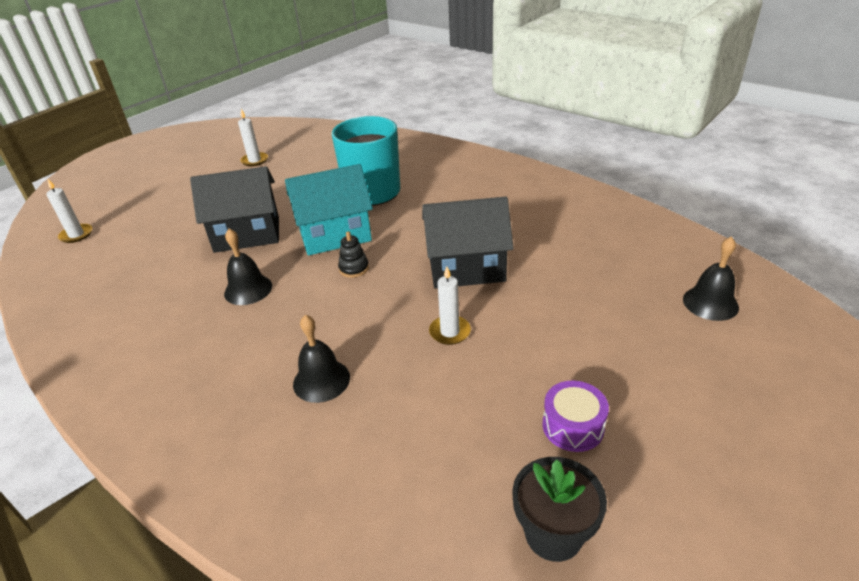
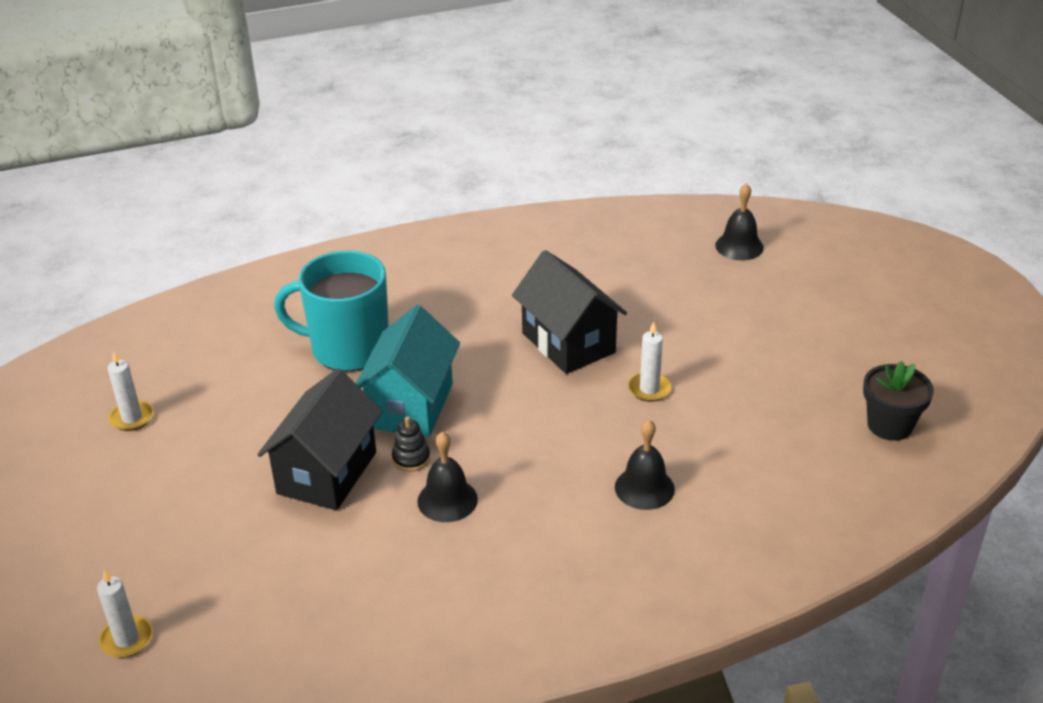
camera: 60 degrees left, 0 degrees up
black stacking toy [338,231,369,278] -> black stacking toy moved to [392,416,430,472]
black house [422,197,514,289] -> black house turned 60 degrees counterclockwise [512,250,627,374]
purple drum [542,381,609,452] -> none

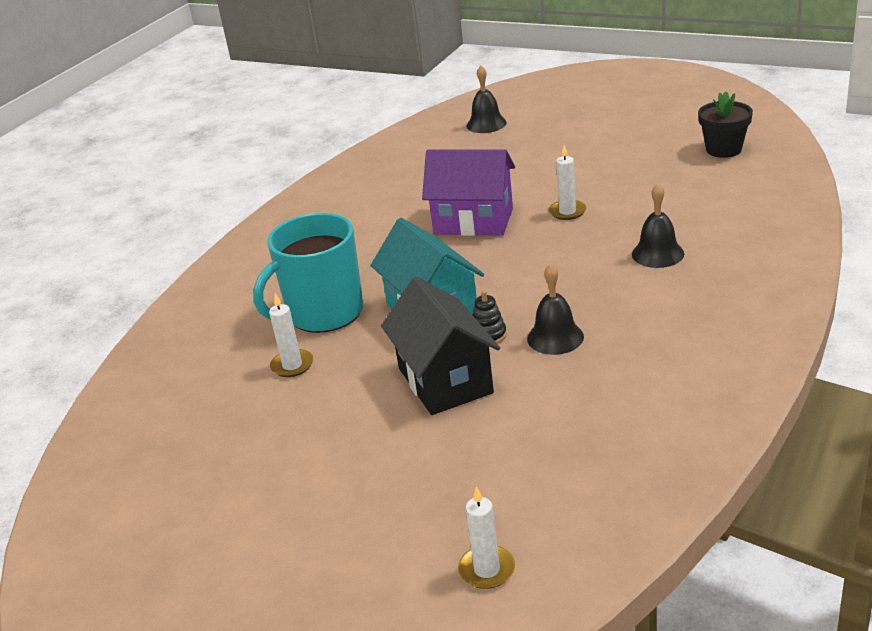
camera: 40 degrees left, 5 degrees down
white candle [107,350,154,431] -> white candle moved to [269,293,313,377]
black house [512,250,627,374] -> purple house [422,149,515,236]

